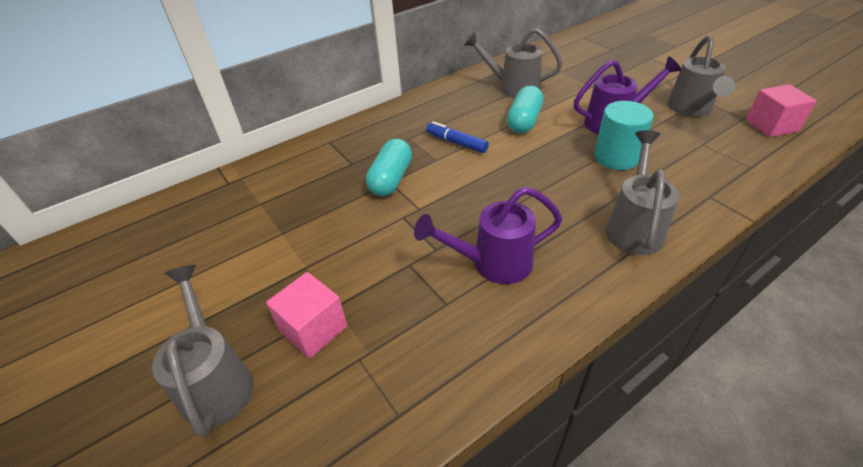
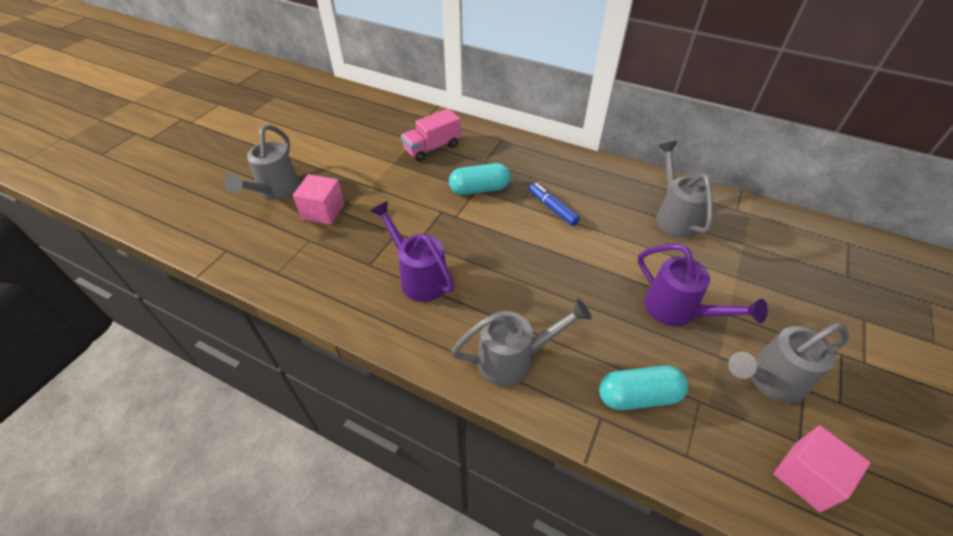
camera: 60 degrees right, 5 degrees up
grey watering can [152,265,253,437] -> grey watering can turned 150 degrees clockwise [224,125,300,199]
blue marker [426,121,489,153] -> blue marker turned 45 degrees counterclockwise [529,183,580,226]
turquoise capsule [507,86,543,133] -> turquoise capsule moved to [599,365,688,410]
turquoise cylinder [594,101,654,170] -> none
none -> pink truck [401,109,461,162]

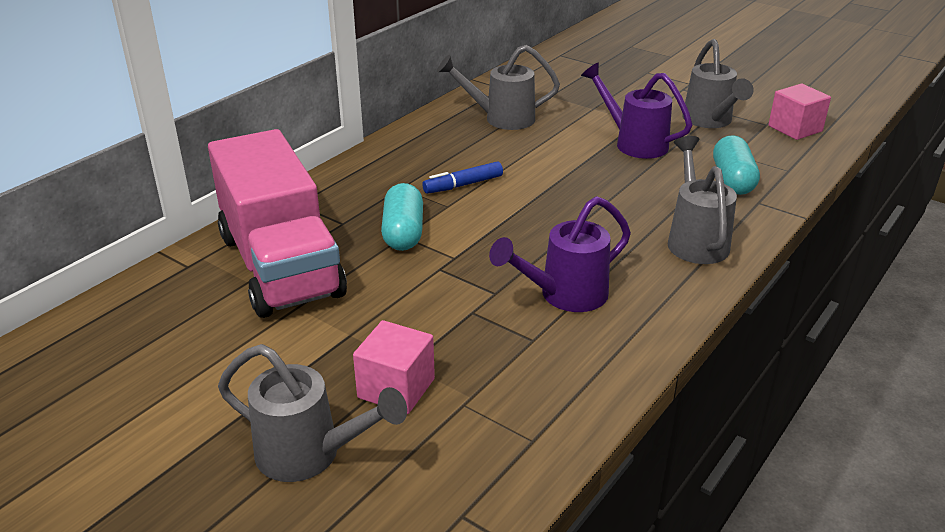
camera: 80 degrees left, 15 degrees down
pink truck [401,109,461,162] -> pink truck [208,129,347,318], size x2.01
purple watering can [638,244,768,326] -> purple watering can turned 105 degrees counterclockwise [581,62,692,159]

